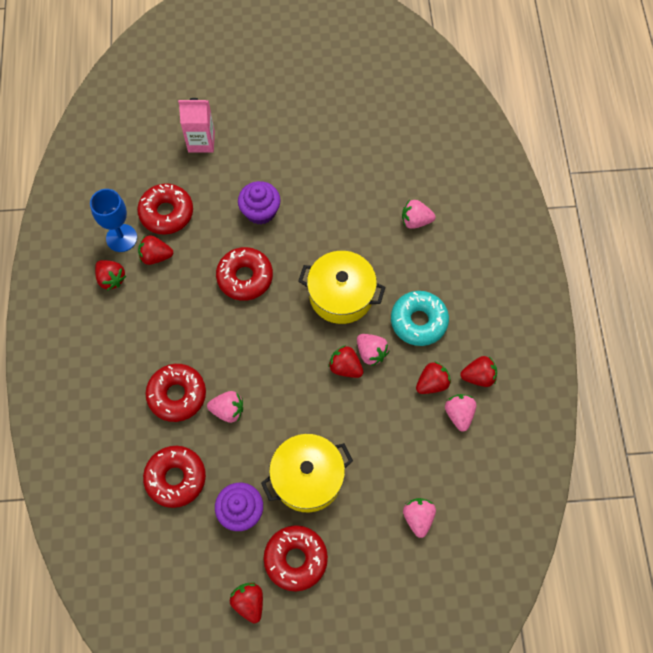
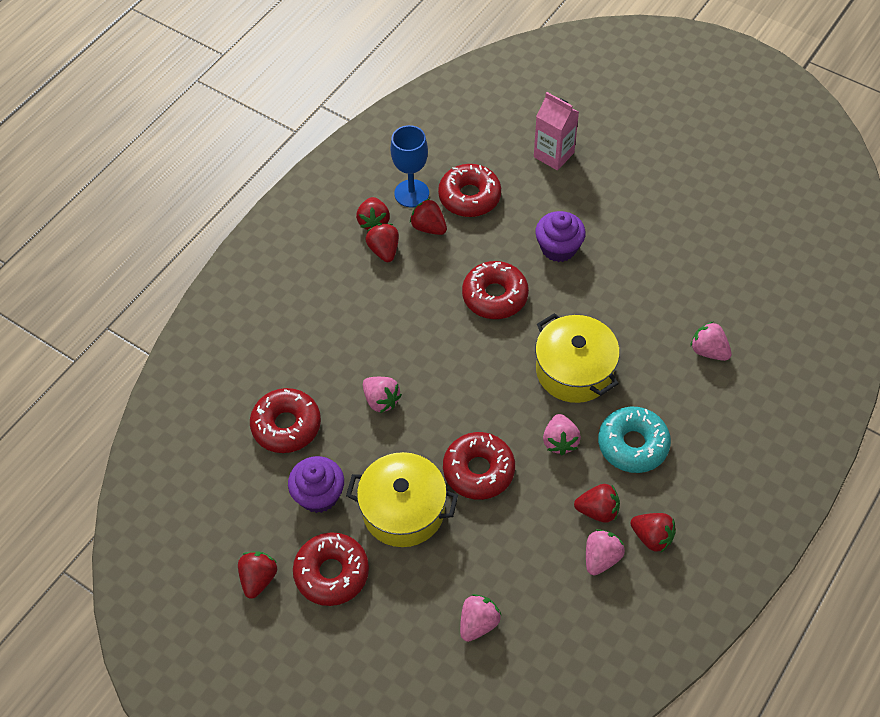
camera: 40 degrees right, 10 degrees down
red donut [145,364,206,422] -> red donut moved to [443,432,515,500]
red strawberry [328,345,363,378] -> red strawberry moved to [365,224,399,262]

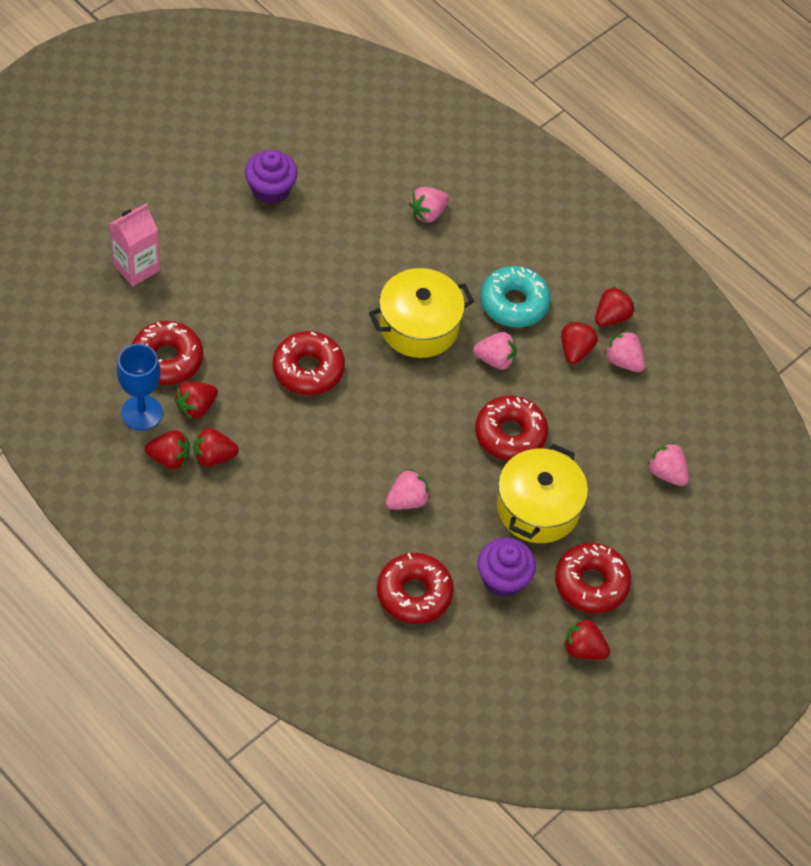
camera: 85 degrees left, 0 degrees up
purple cupcake [535,211,586,262] -> purple cupcake moved to [245,150,298,204]

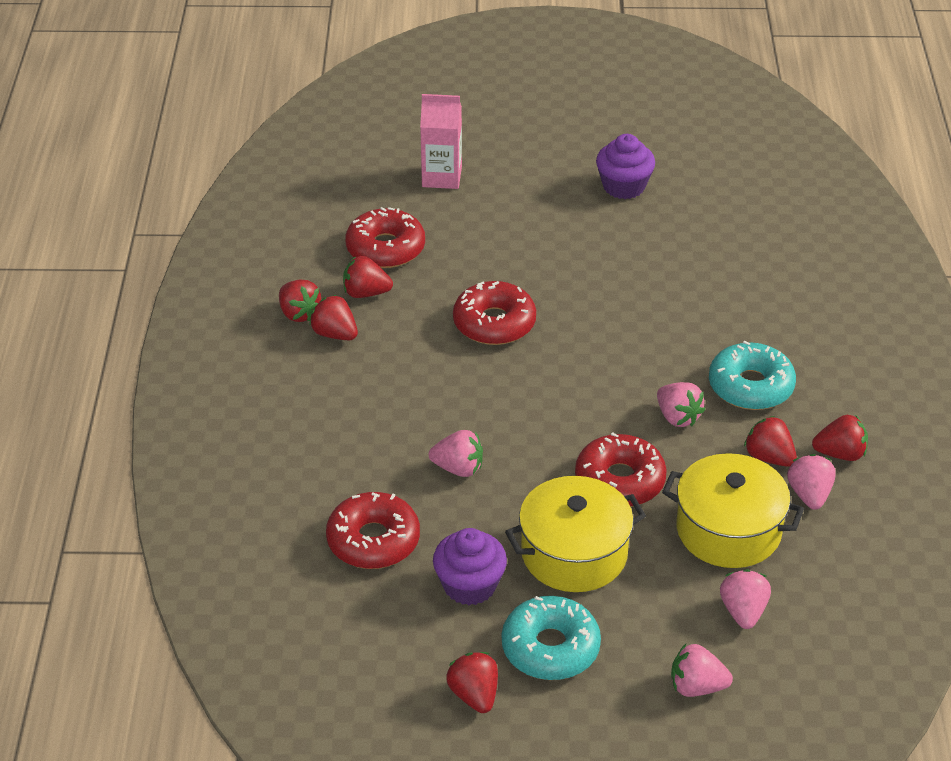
camera: 50 degrees right, 15 degrees down
blue goblet [117,344,163,431] -> none
yellow pot [369,268,474,358] -> yellow pot moved to [662,453,804,568]
pink strawberry [409,187,449,222] -> pink strawberry moved to [671,644,733,697]
red donut [555,543,631,613] -> turquoise donut [502,596,601,680]
red strawberry [561,321,598,364] -> red strawberry turned 105 degrees counterclockwise [744,416,797,467]

